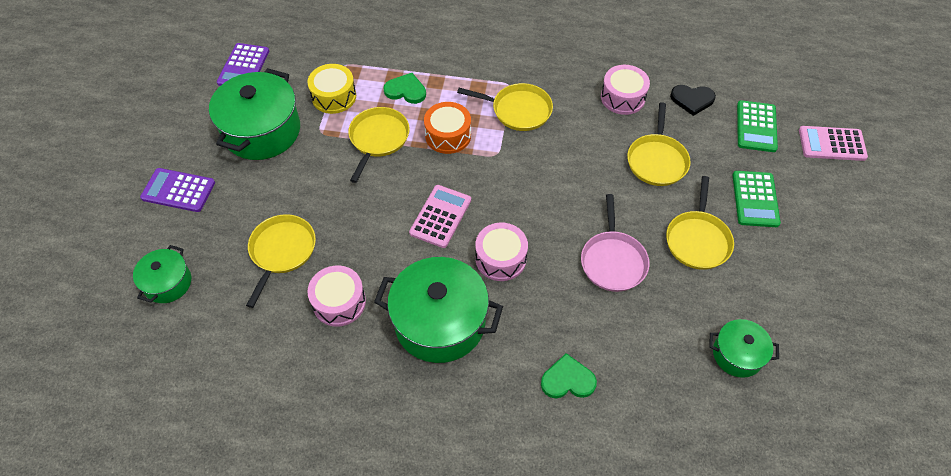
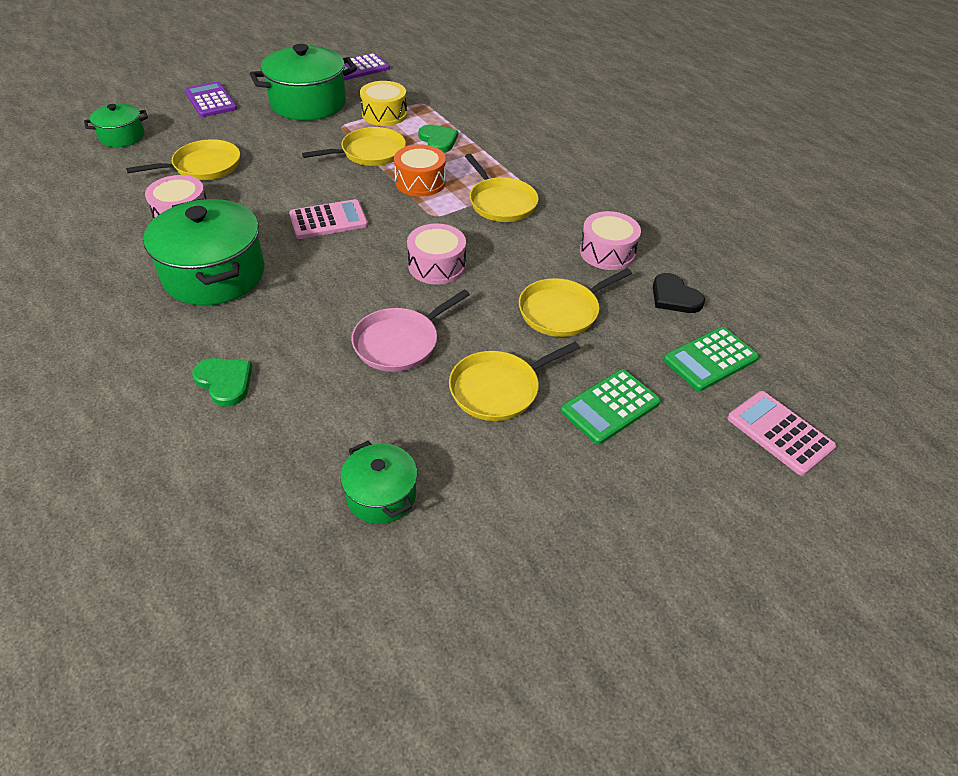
camera: 45 degrees right, 10 degrees down
pink drum [476,223,528,281] -> pink drum moved to [407,223,466,285]

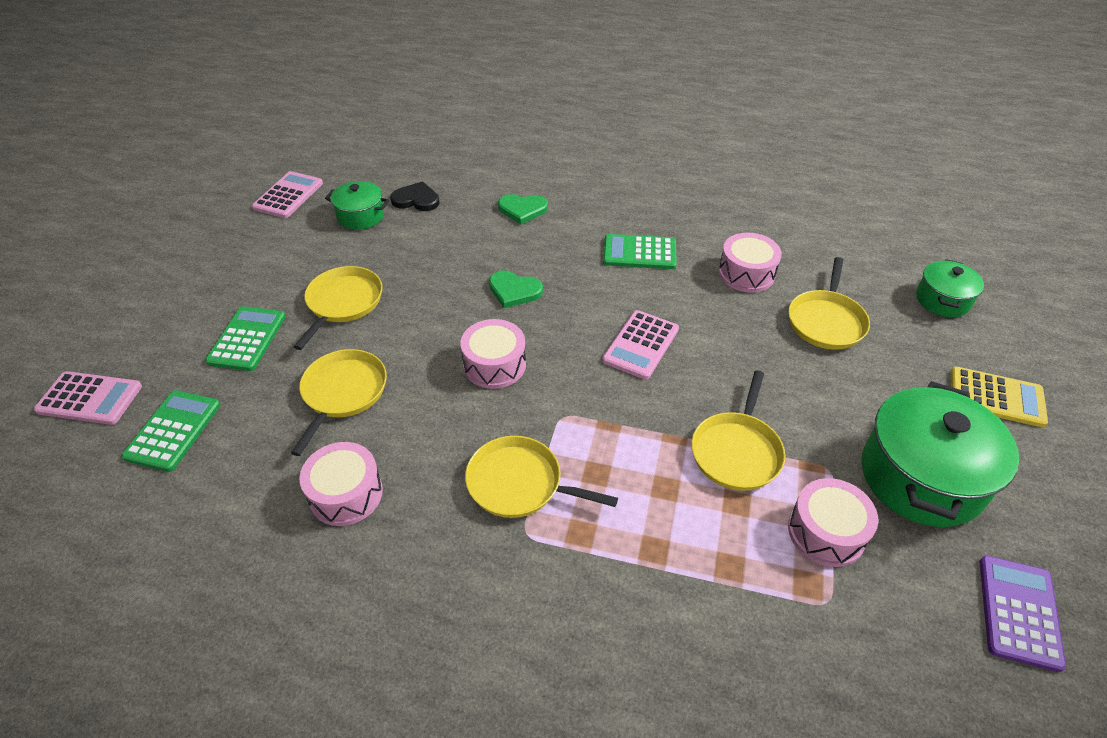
camera: 140 degrees right, 0 degrees up
green pot [143,198,264,306] -> green calculator [603,234,677,269]
purple calculator [184,81,237,117] -> yellow calculator [950,367,1048,427]
pink pan [352,289,470,372] -> none
yellow drum [360,81,407,126] -> pink drum [788,478,878,567]
orange drum [394,144,446,197] -> none
green heart [418,124,458,153] -> green heart moved to [489,270,543,308]
black heart [653,273,705,313] -> black heart moved to [390,181,440,211]
none -> pink calculator [252,171,323,218]

